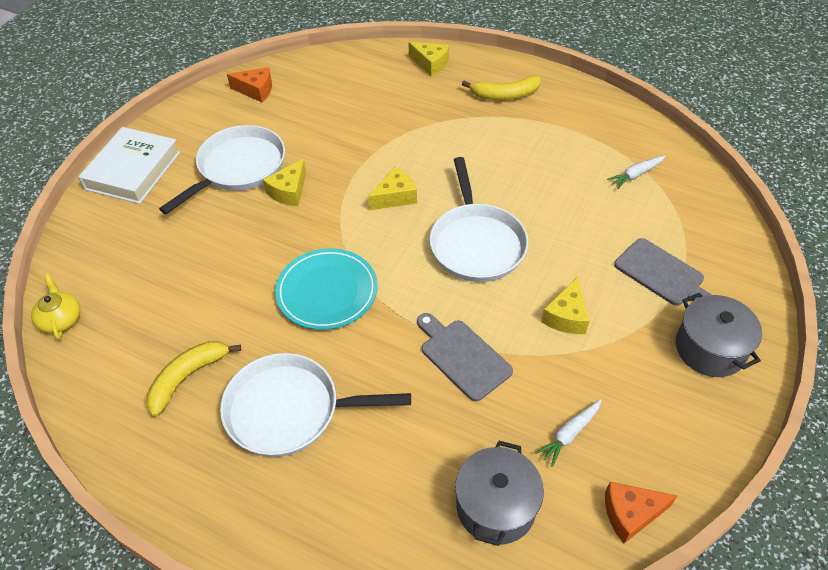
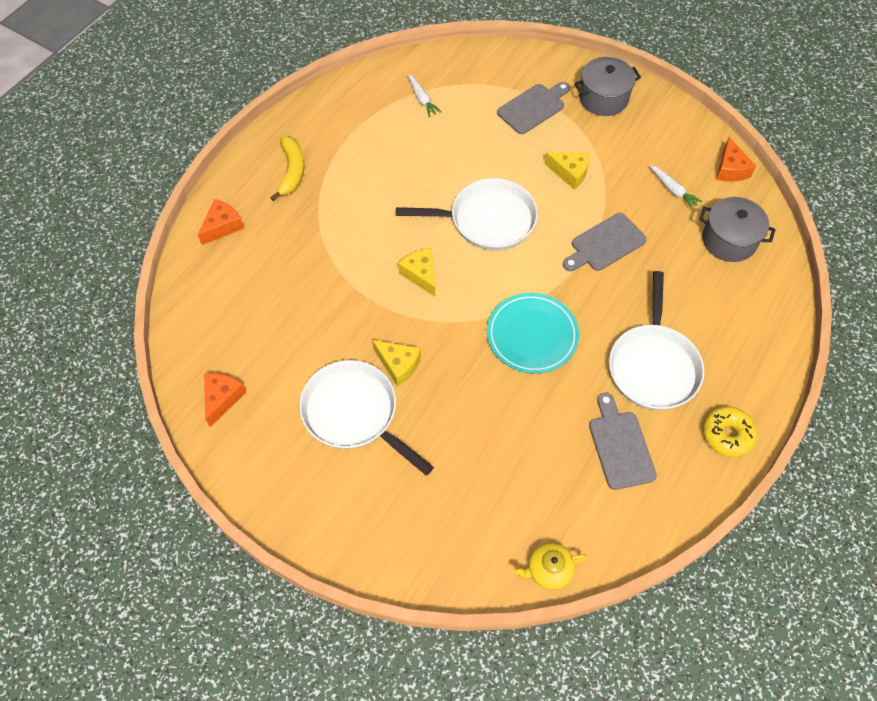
camera: 85 degrees left, 10 degrees up
white book [78,127,180,204] -> none
yellow banana [147,341,241,417] -> grey cutting board [589,393,657,490]
yellow cheese [409,42,449,77] -> orange cheese [198,199,244,245]
none -> yellow donut [703,406,758,457]

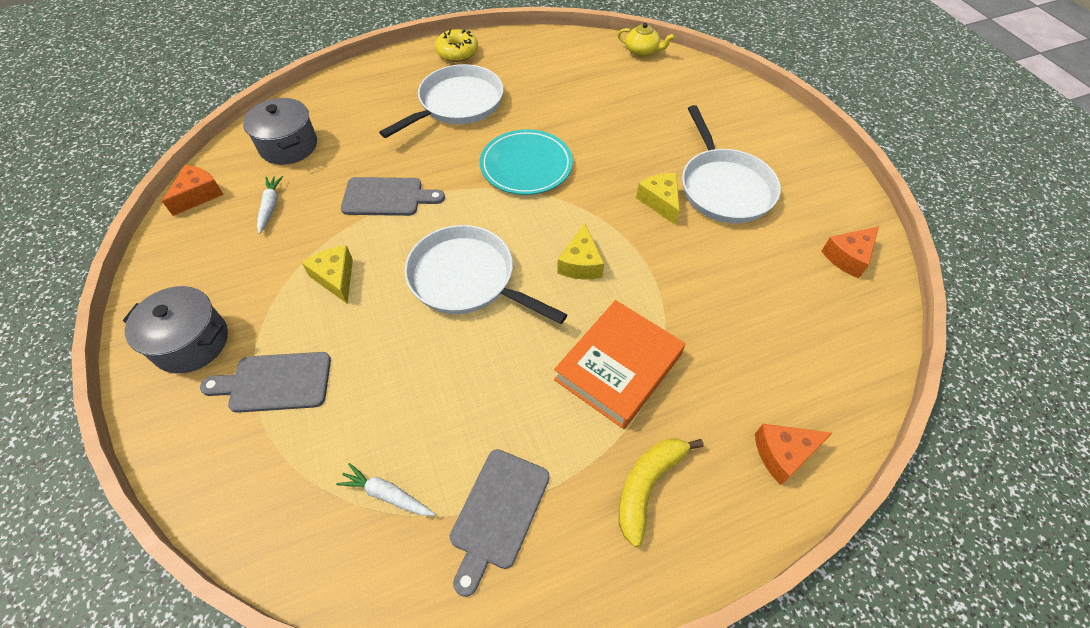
camera: 145 degrees left, 5 degrees down
white carrot [407,74,442,117] -> white carrot turned 75 degrees counterclockwise [336,463,435,516]
grey cutting board [589,393,657,490] -> grey cutting board moved to [450,449,550,597]
none -> orange book [554,300,685,429]

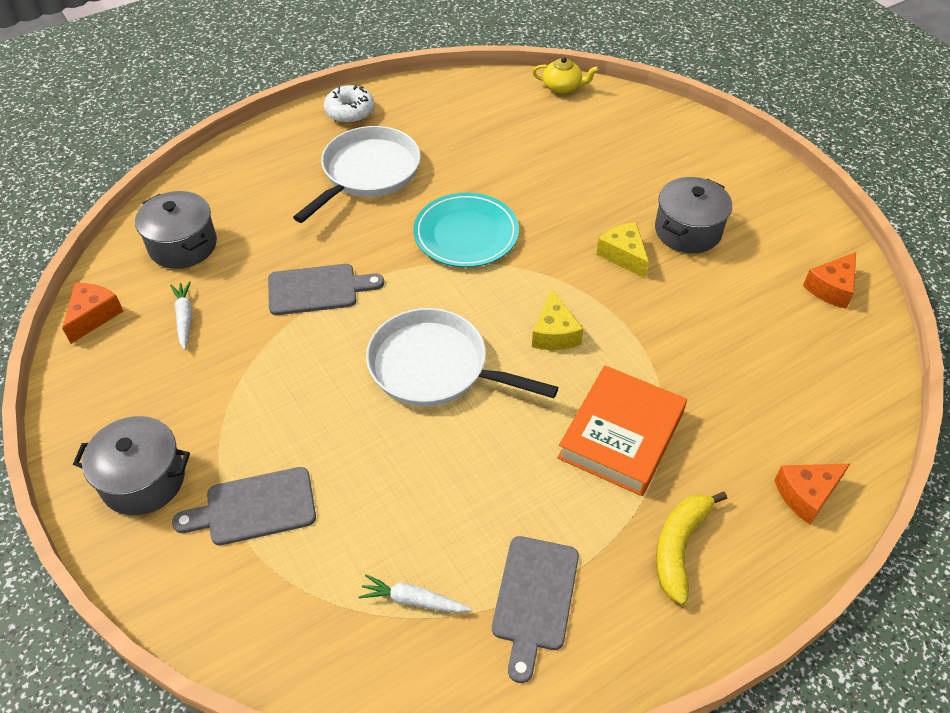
camera: 10 degrees left, 5 degrees down
yellow cheese [302,245,353,304] -> none
yellow donut [435,29,478,62] -> white donut [324,85,375,124]
white pan [682,105,781,223] -> grey pot [655,177,732,253]

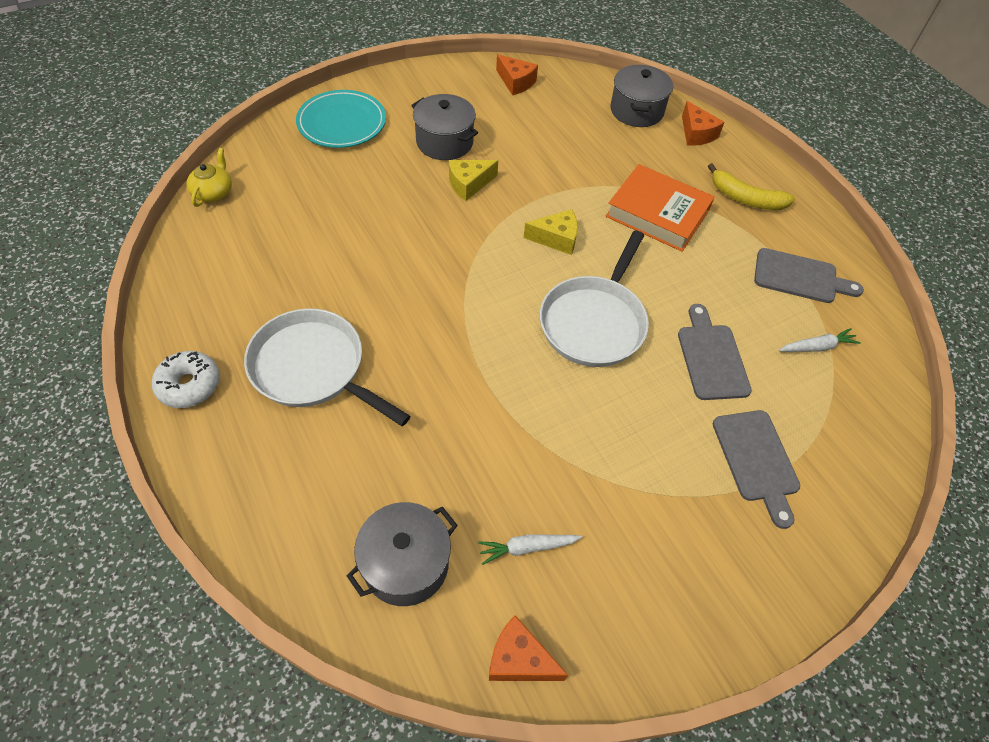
camera: 90 degrees left, 5 degrees up
grey pot [73,416,190,515] -> grey pot moved to [611,65,673,127]
grey cutting board [268,264,384,315] -> grey cutting board moved to [678,304,752,400]
white carrot [358,574,472,613] -> white carrot turned 120 degrees counterclockwise [779,328,861,352]
turquoise plate [413,193,519,267] -> turquoise plate moved to [296,90,386,148]

